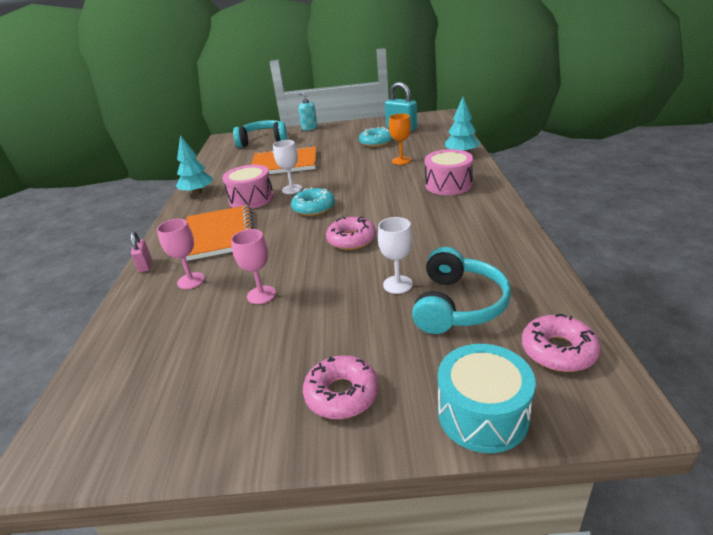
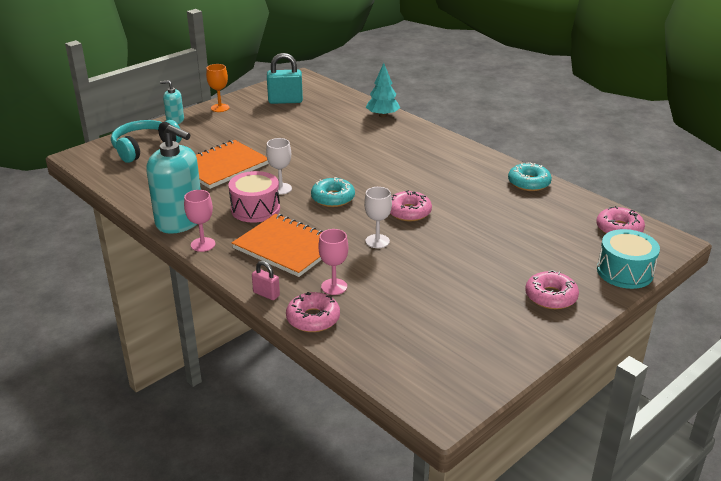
camera: 45 degrees left, 0 degrees up
turquoise tree [176,135,213,194] -> turquoise soap dispenser [146,125,201,234]
pink goblet [231,229,276,304] -> pink goblet moved to [184,190,215,252]
turquoise donut [359,127,393,147] -> turquoise donut moved to [508,162,552,191]
white goblet [378,217,413,294] -> white goblet moved to [364,187,392,248]
orange goblet [389,114,411,165] -> orange goblet moved to [206,64,230,112]
turquoise headphones [412,247,511,334] -> none
pink drum [425,149,473,195] -> none
none -> pink donut [286,292,340,332]

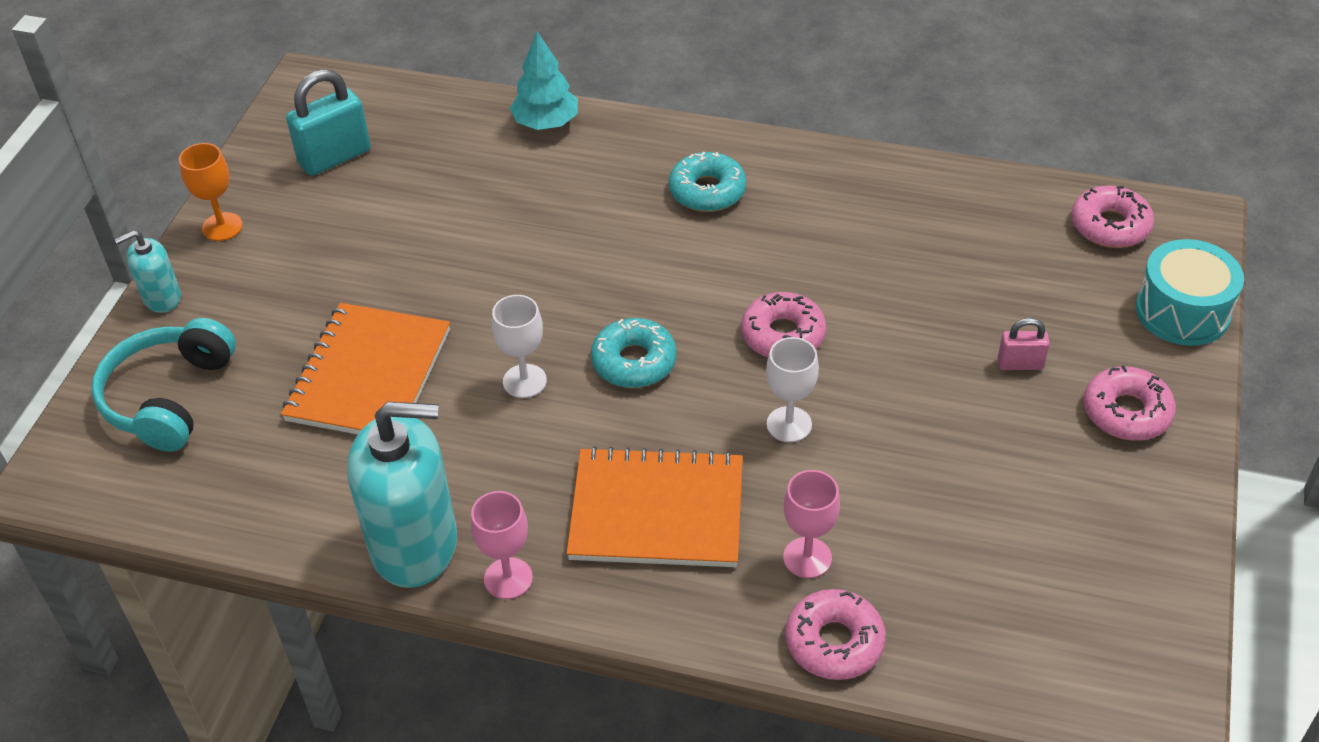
camera: 30 degrees left, 15 degrees up
pink drum [228,171,280,223] -> none
pink padlock [252,261,280,300] -> pink padlock moved to [998,318,1050,370]
turquoise donut [508,162,552,191] -> turquoise donut moved to [669,152,746,212]

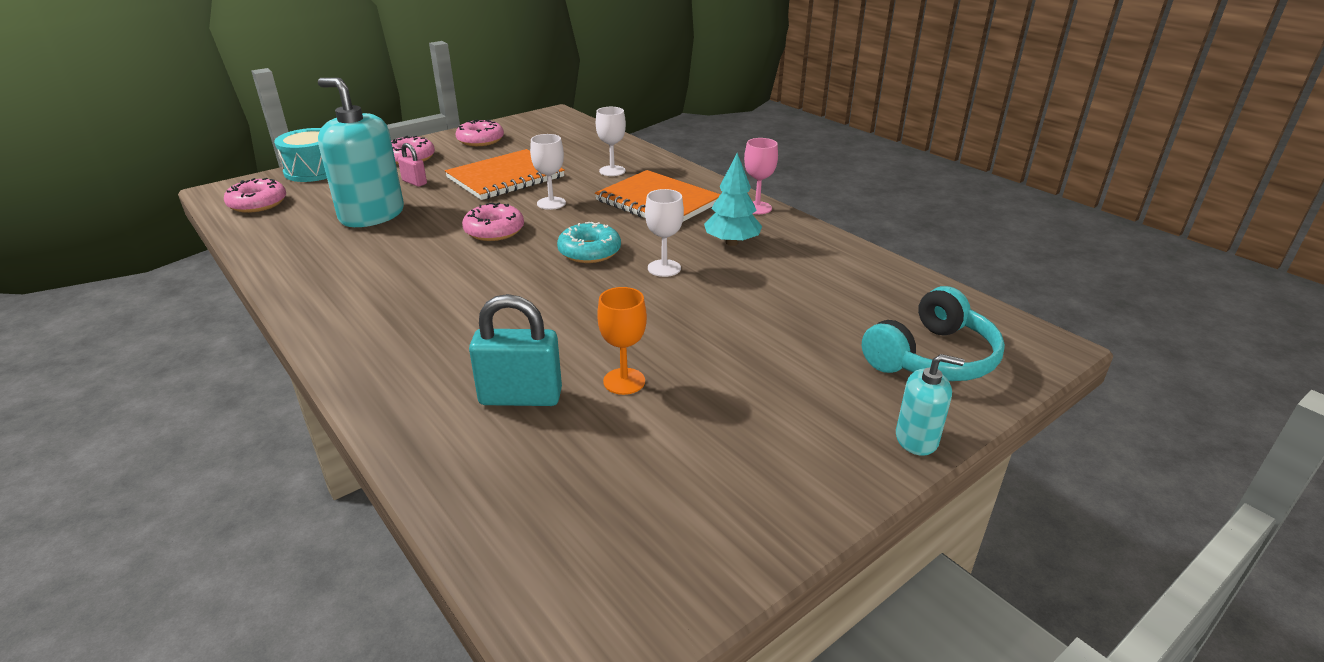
camera: 145 degrees left, 15 degrees down
orange goblet [179,143,243,241] -> orange goblet moved to [597,287,647,395]
orange notebook [281,303,450,435] -> orange notebook moved to [445,149,565,200]
turquoise padlock [286,69,371,176] -> turquoise padlock moved to [469,294,562,406]
turquoise soap dispenser [347,402,457,588] -> turquoise soap dispenser moved to [318,78,404,227]
turquoise tree [510,32,578,130] -> turquoise tree moved to [704,153,762,246]
turquoise donut [669,152,746,212] -> none
pink goblet [783,470,840,578] -> white goblet [596,107,626,176]
pink donut [785,589,886,680] -> pink donut moved to [456,120,504,146]

